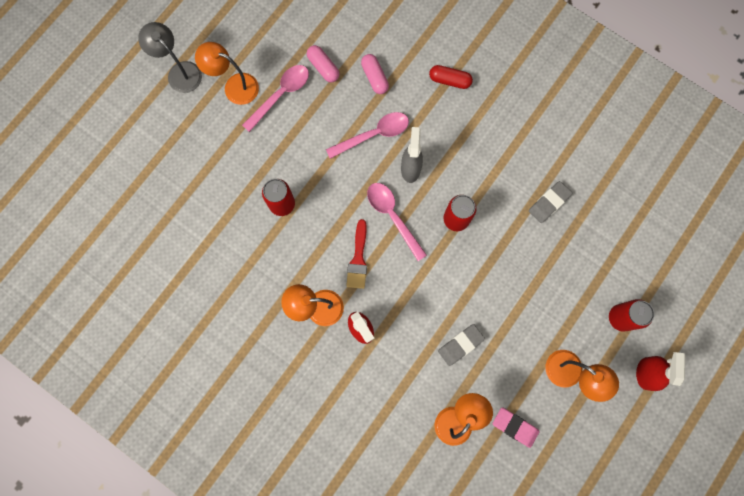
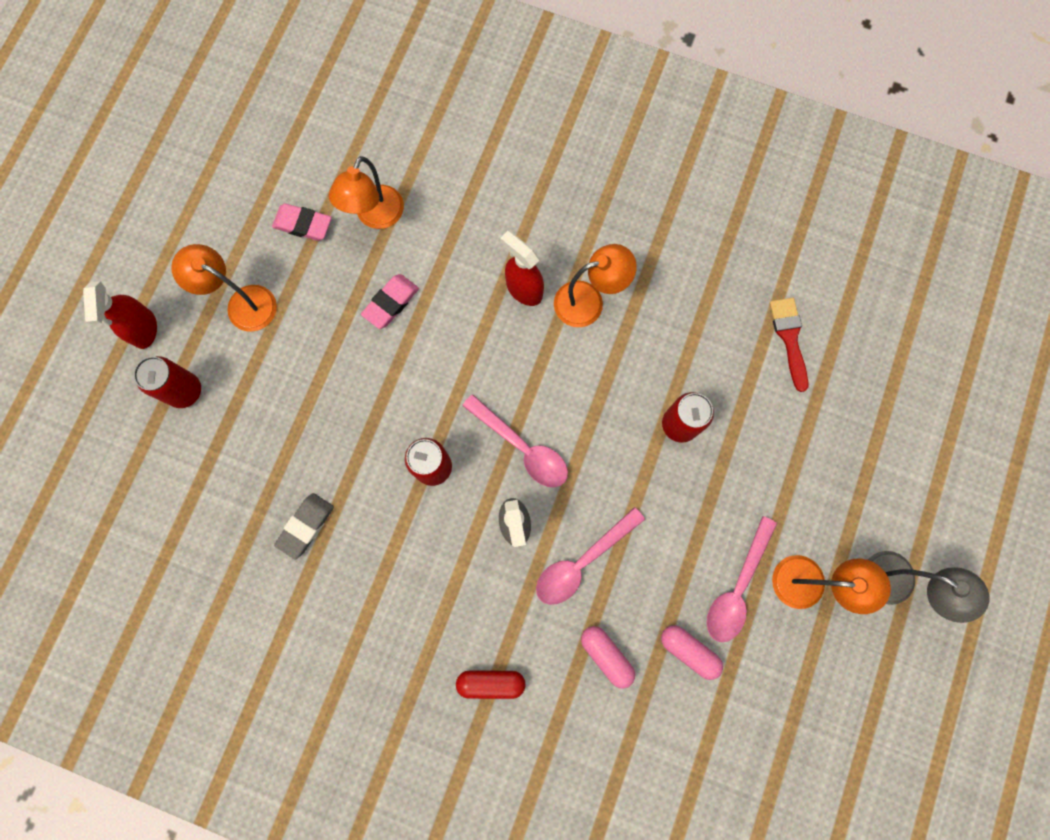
camera: 165 degrees right, 0 degrees up
red brush [346,219,367,289] -> red brush moved to [769,298,808,392]
grey eraser [438,324,485,366] -> pink eraser [361,274,419,329]

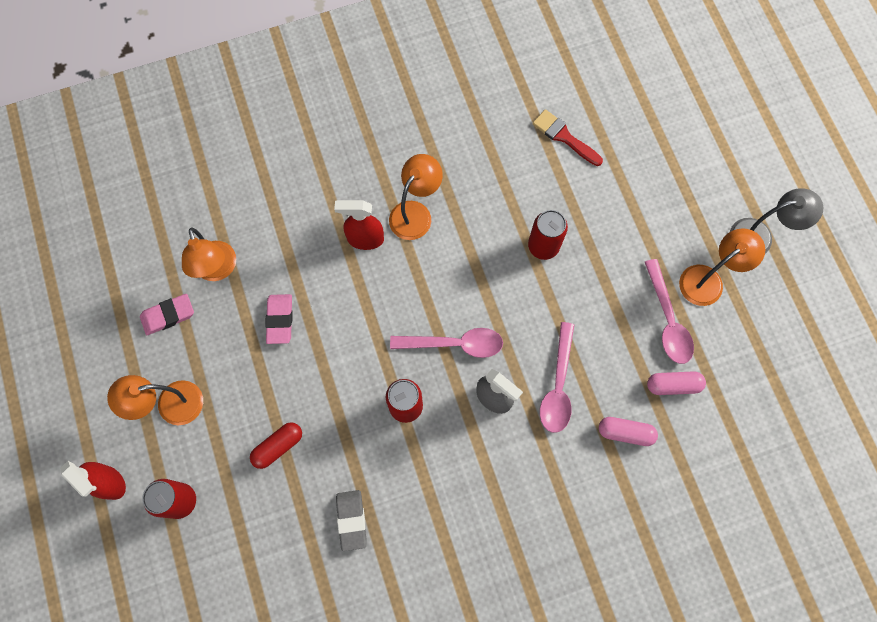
camera: 40 degrees left, 5 degrees down
red capsule [456,670,526,699] -> red capsule moved to [250,422,302,469]

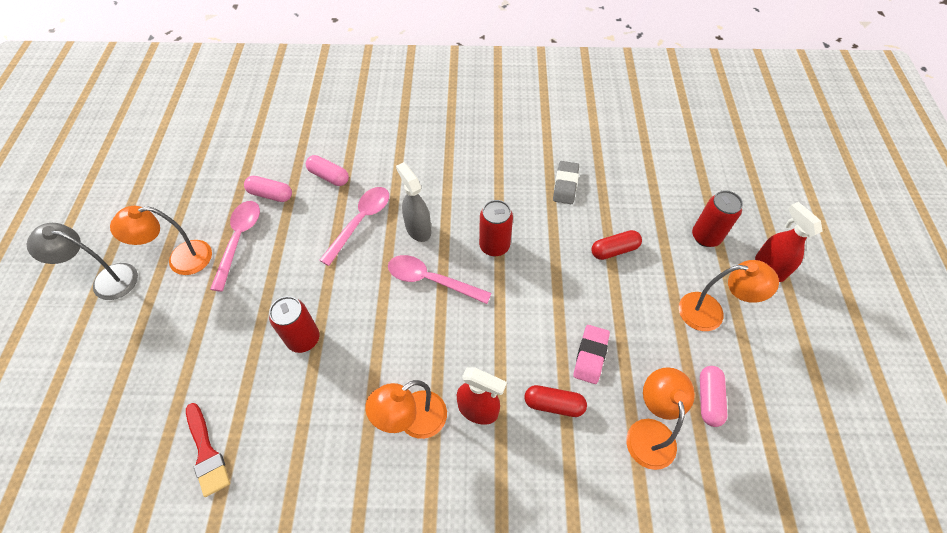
camera: 160 degrees left, 15 degrees down
pink eraser [140,294,194,335] -> pink capsule [700,366,727,427]
none -> red capsule [525,385,587,417]

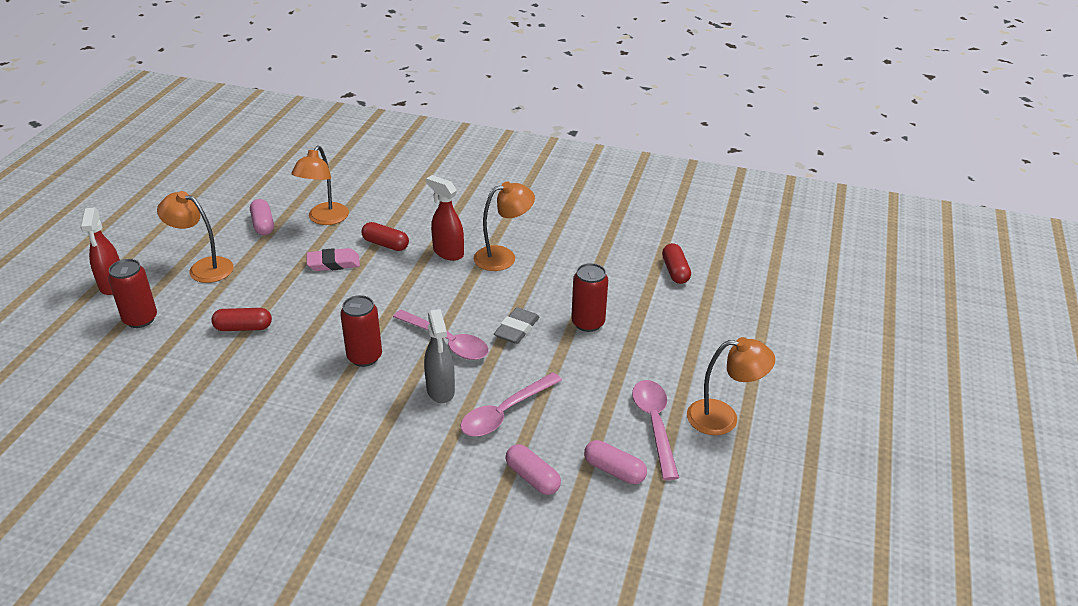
camera: 165 degrees left, 20 degrees down
grey lamp [27,223,138,300] -> none
red brush [186,403,230,497] -> red capsule [662,243,691,284]
pink spoon [210,201,260,292] -> pink spoon turned 150 degrees clockwise [632,380,679,480]
grey eraser [553,161,579,204] -> grey eraser moved to [494,307,539,344]
pink eraser [573,325,610,384] -> pink eraser turned 45 degrees clockwise [307,248,360,271]
pink capsule [700,366,727,427] -> pink capsule turned 45 degrees counterclockwise [250,199,274,235]

